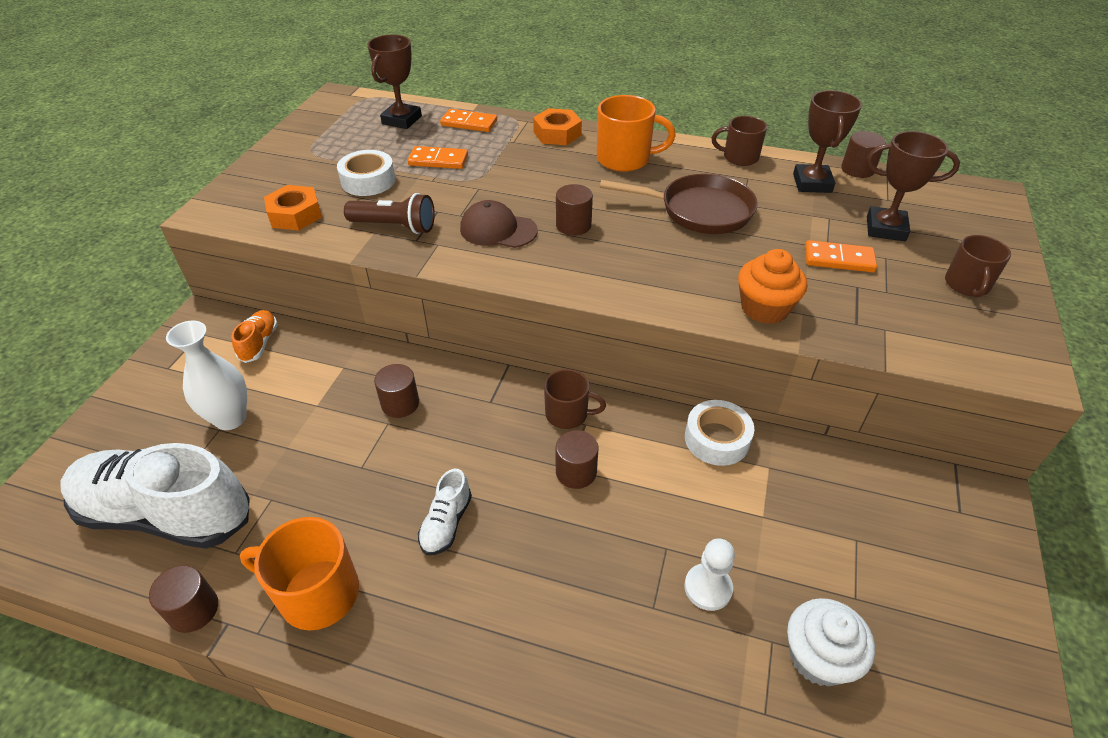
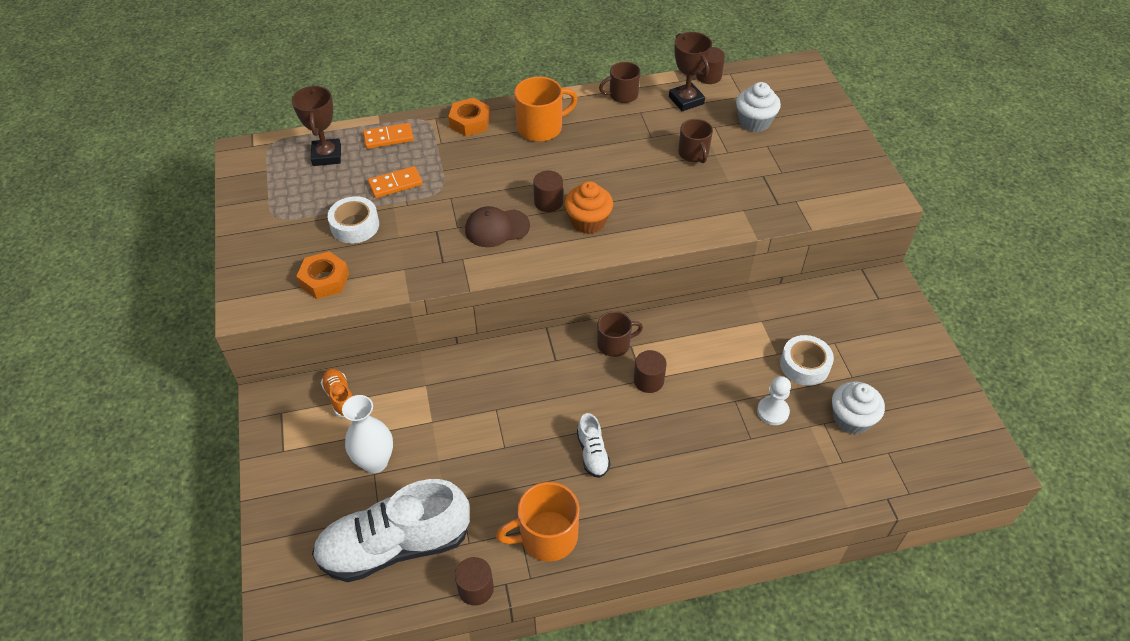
camera: 30 degrees left, 5 degrees up
brown flashlight [344,193,435,234] -> none
brown cylinder [374,364,419,418] -> none
brown pan [600,174,758,234] -> none
white tape [685,400,754,466] -> white tape moved to [780,335,834,386]
orange cupcake [738,249,807,324] -> orange cupcake moved to [565,181,613,234]
orange domino [805,240,877,272] -> none
brown trophy [867,131,960,241] -> white cupcake [736,82,781,132]
brown mug [945,235,1011,298] -> brown mug moved to [678,119,713,163]

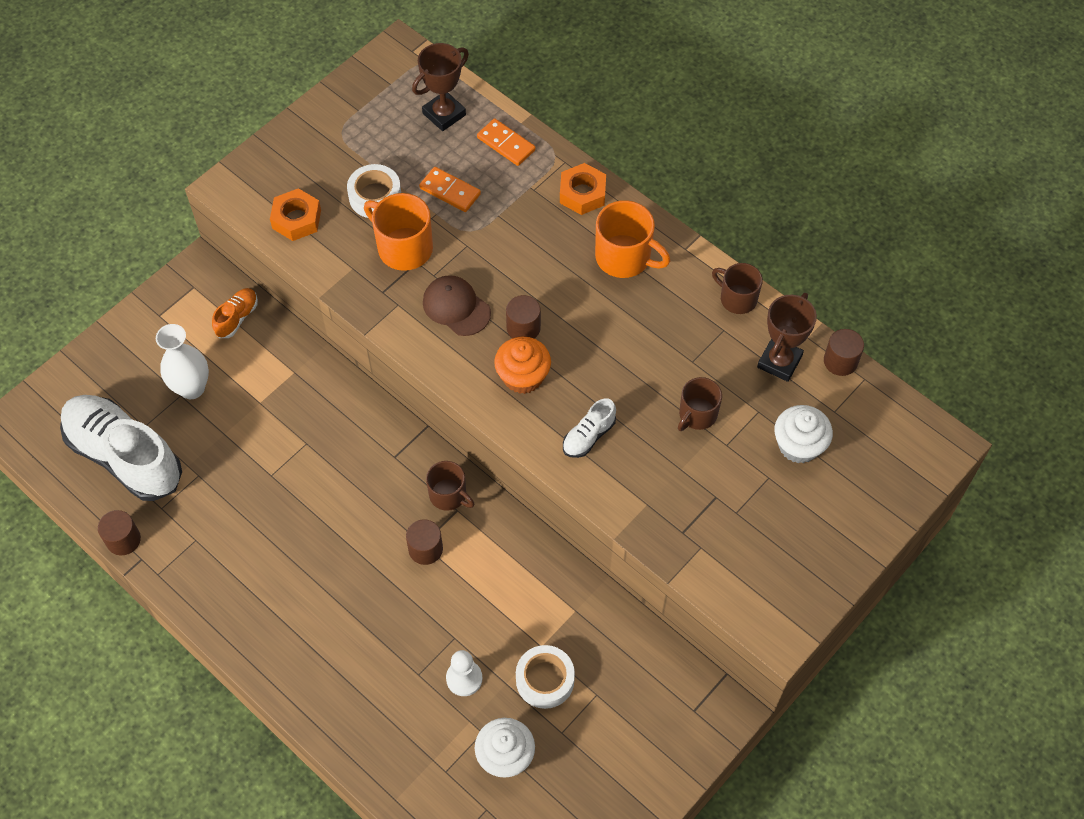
camera: 55 degrees right, 10 degrees up
orange mug [496,482,579,562] -> orange mug moved to [364,193,433,271]
white shoe [577,413,611,478] -> white shoe moved to [563,398,616,458]

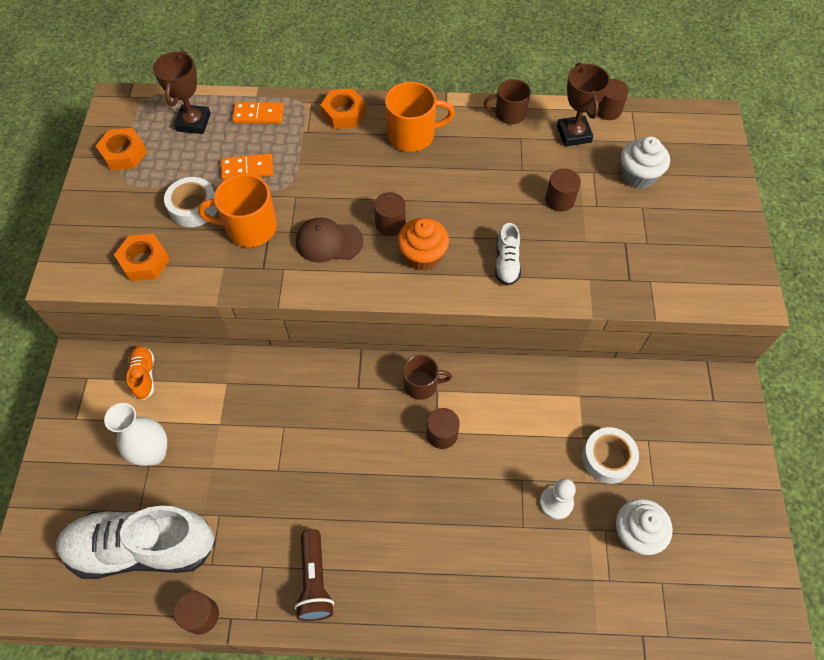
camera: 40 degrees left, 0 degrees up
brown mug [678,377,722,431] -> brown cylinder [545,169,581,212]
none -> orange nut [96,128,147,171]
none -> brown flashlight [295,529,334,621]

